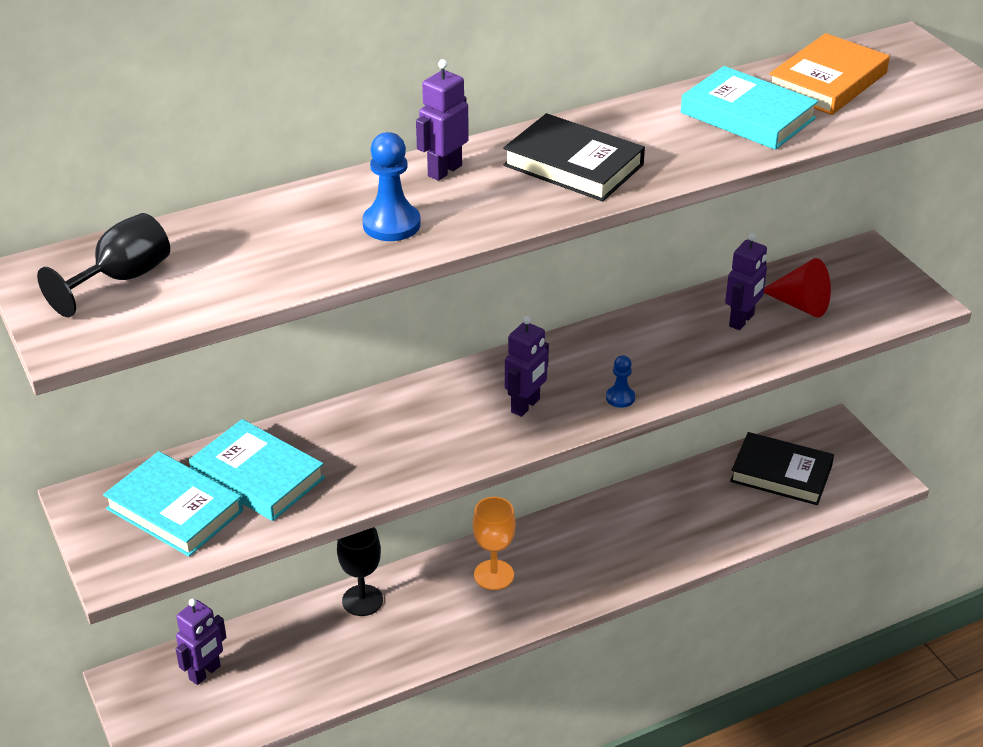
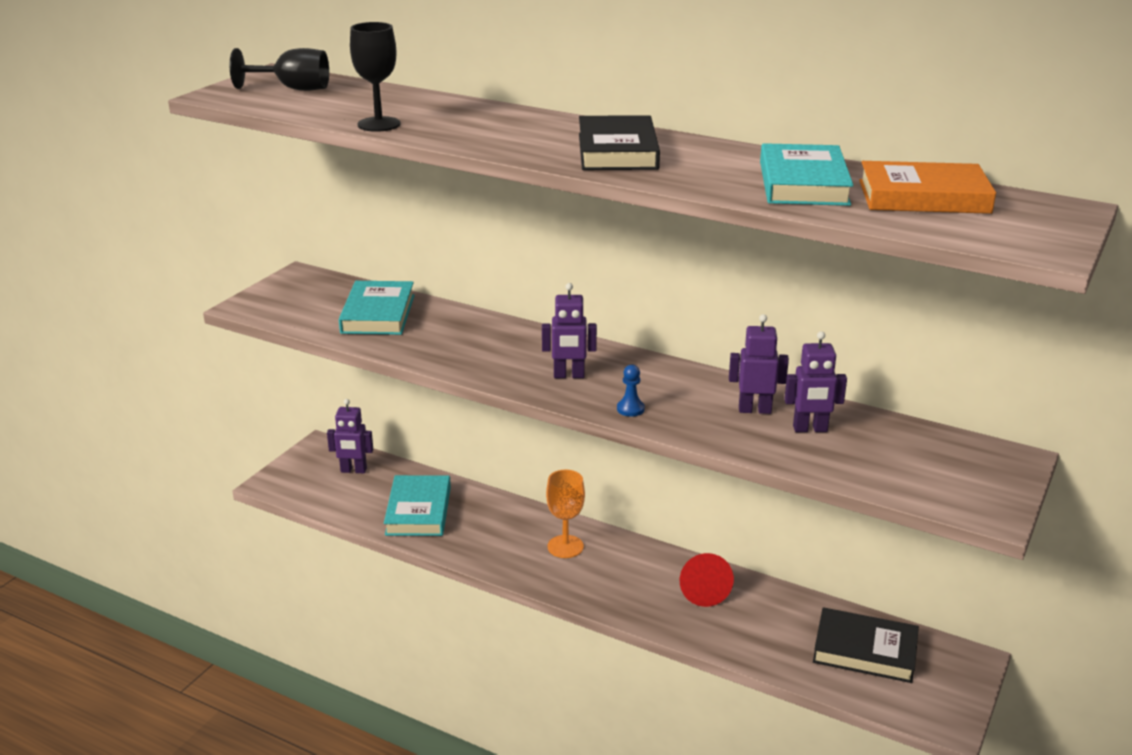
camera: 55 degrees right, 10 degrees down
turquoise book [103,451,243,557] -> turquoise book moved to [384,475,451,536]
black goblet [337,527,383,616] -> black goblet moved to [350,22,401,132]
blue pawn [362,132,421,241] -> none
purple robot [416,59,469,181] -> purple robot moved to [729,314,789,414]
black book [730,432,834,505] -> black book turned 60 degrees counterclockwise [813,607,919,683]
red cone [764,258,831,318] -> red cone moved to [680,553,734,607]

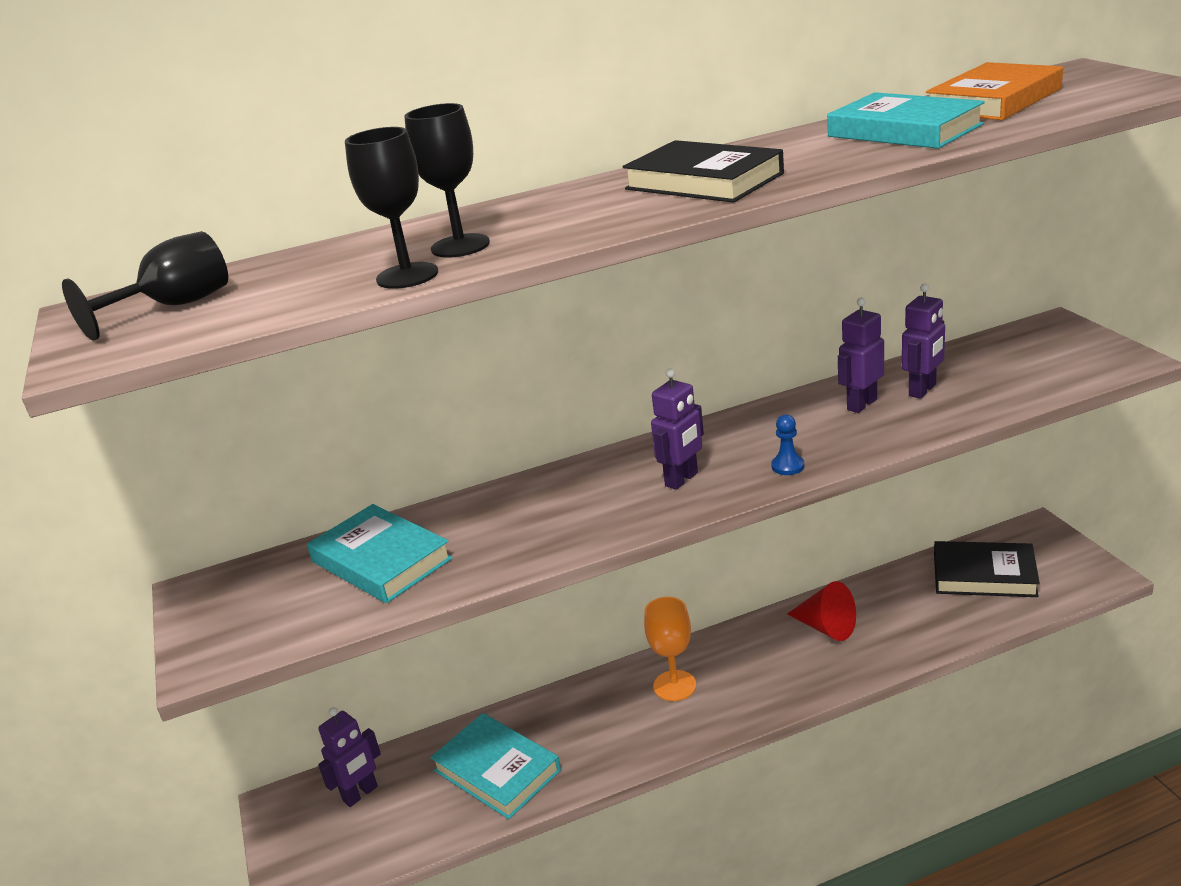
camera: 45 degrees left, 0 degrees up
black book [813,607,919,683] -> black book turned 45 degrees clockwise [934,541,1040,597]
none -> black goblet [404,103,490,258]

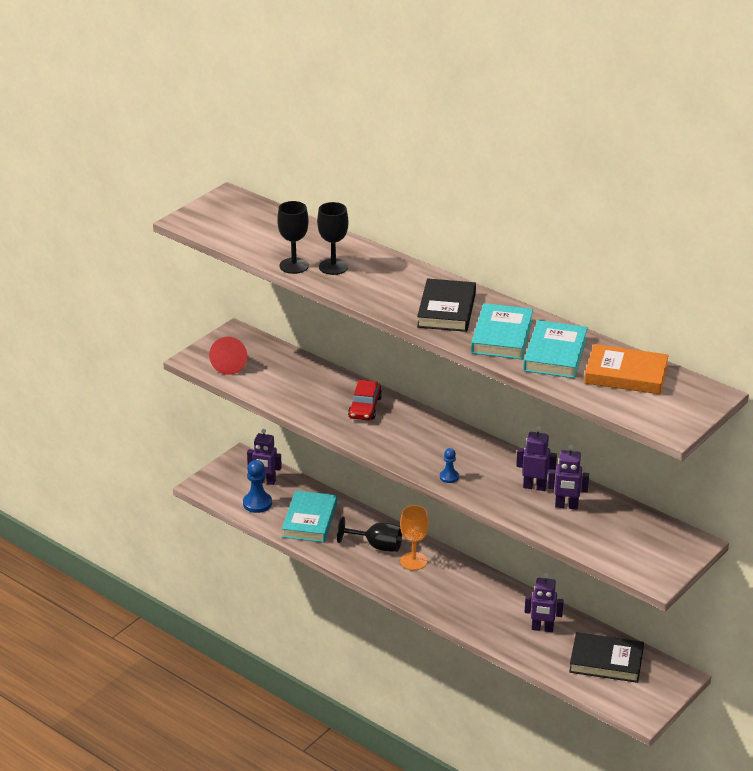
camera: 55 degrees right, 5 degrees up
black goblet [62,231,228,341] -> black goblet moved to [337,516,402,552]
turquoise book [307,504,453,603] -> turquoise book moved to [471,303,533,359]
purple robot [651,368,704,490] -> purple robot moved to [525,573,564,632]
red cone [787,581,856,641] -> red cone moved to [209,337,247,375]
black book [934,541,1040,597] -> black book turned 60 degrees counterclockwise [569,632,644,683]
none -> blue pawn [243,460,272,513]
none -> red car [348,380,382,420]

